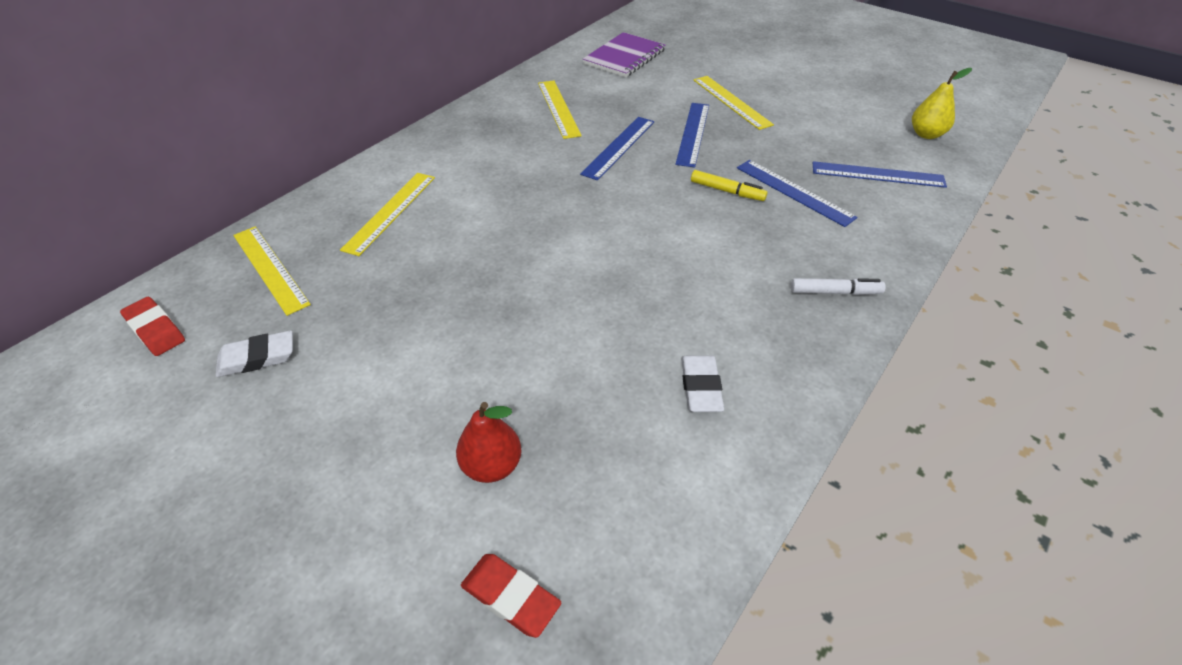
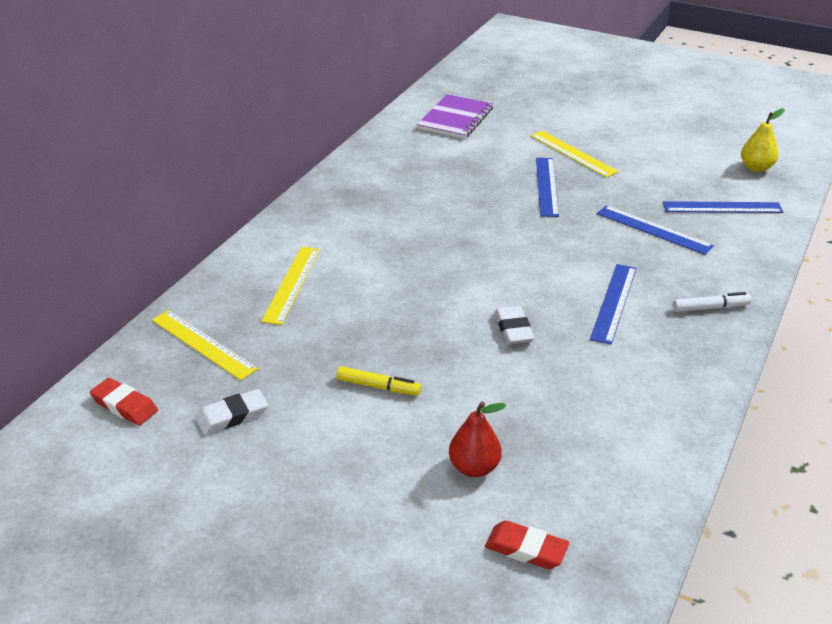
camera: 10 degrees left, 10 degrees down
yellow ruler [538,80,582,139] -> none
blue ruler [580,117,654,180] -> blue ruler moved to [590,264,637,345]
white eraser [681,355,724,412] -> white eraser moved to [495,306,534,344]
yellow marker [691,170,768,201] -> yellow marker moved to [336,366,421,395]

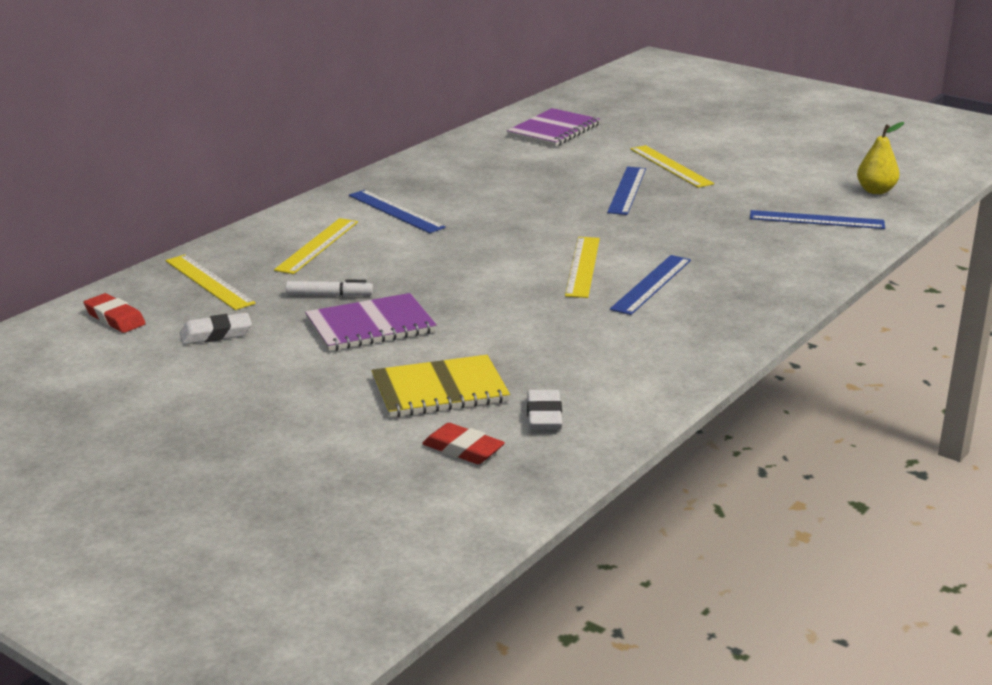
camera: 10 degrees right, 10 degrees down
yellow marker [336,366,421,395] -> purple notebook [305,293,437,351]
red pear [449,402,506,477] -> yellow notebook [372,355,510,417]
white eraser [495,306,534,344] -> white eraser moved to [527,390,562,430]
blue ruler [597,205,714,255] -> blue ruler moved to [349,190,446,233]
white marker [673,292,751,312] -> white marker moved to [286,279,373,297]
none -> yellow ruler [565,237,600,298]

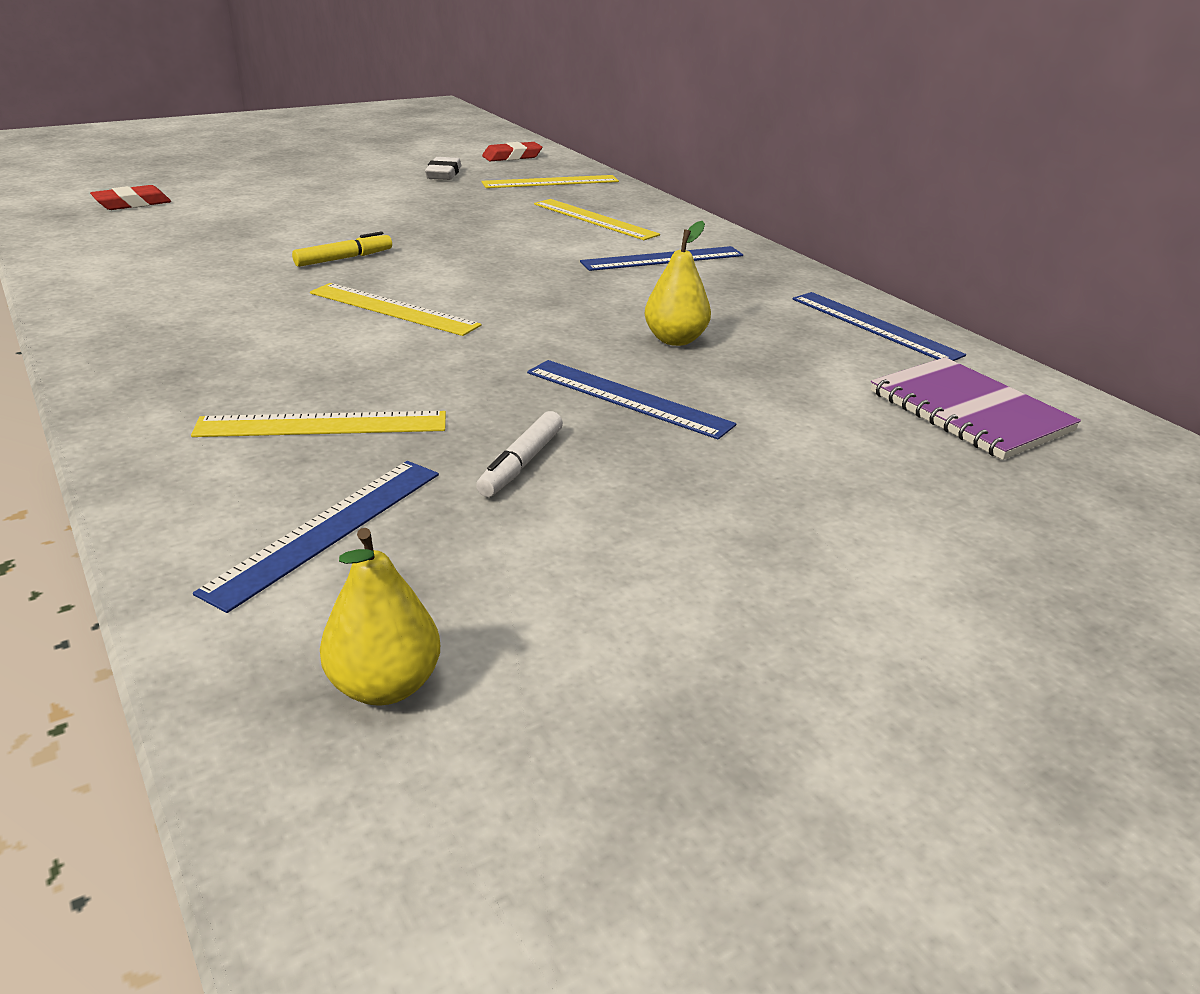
camera: 110 degrees right, 5 degrees up
white marker [286,279,373,297] -> white marker moved to [476,411,563,497]
purple notebook [305,293,437,351] -> none
yellow notebook [372,355,510,417] -> none
white eraser [527,390,562,430] -> none
blue ruler [610,255,691,315] -> blue ruler moved to [793,292,966,361]
yellow ruler [630,145,714,188] -> yellow ruler moved to [191,411,446,437]
none -> yellow marker [292,231,392,267]
none -> yellow pear [645,221,711,346]

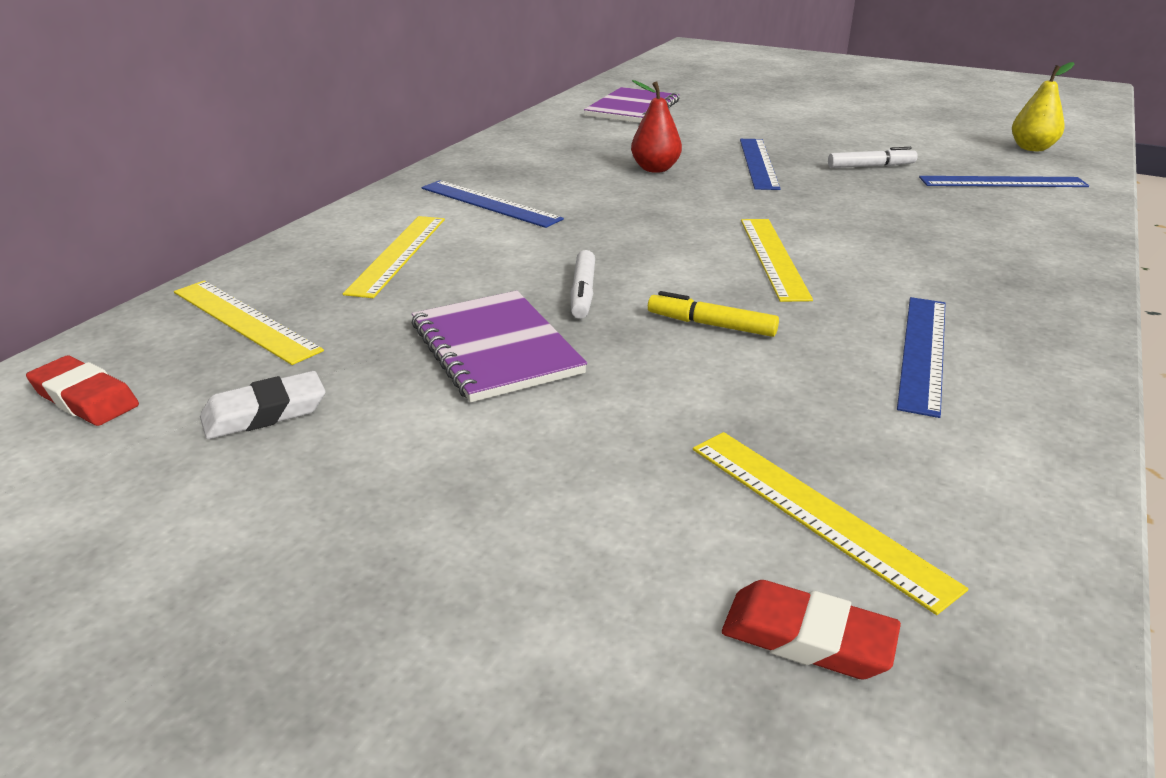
camera: 120 degrees left, 0 degrees up
yellow ruler [191,411,446,437] -> yellow ruler moved to [693,432,968,615]
yellow pear [645,221,711,346] -> red pear [631,80,682,173]
blue ruler [793,292,966,361] -> blue ruler moved to [897,297,946,418]
none -> purple notebook [412,291,587,402]
none -> white marker [571,250,595,319]

